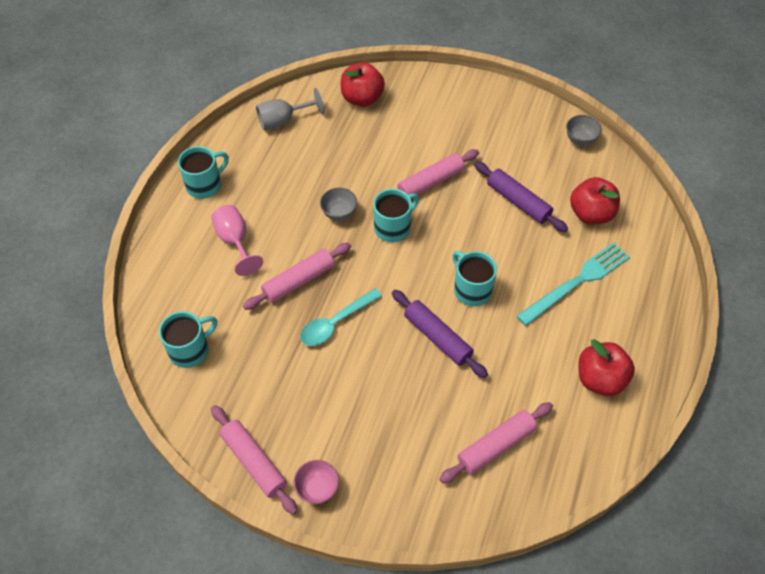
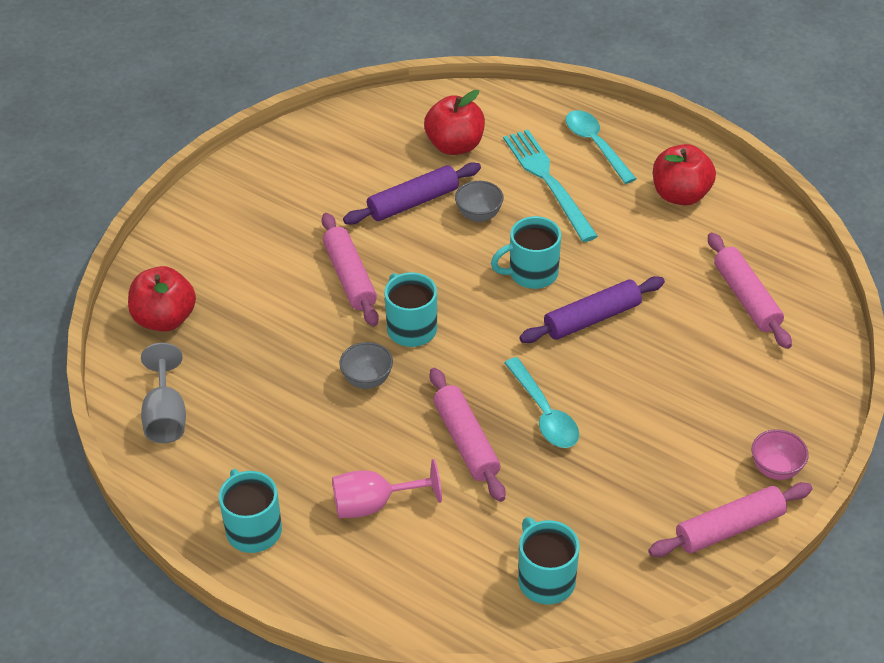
camera: 75 degrees left, 10 degrees down
grey bowl [566,115,602,146] -> grey bowl moved to [455,181,504,222]
none -> turquoise spoon [565,110,637,184]

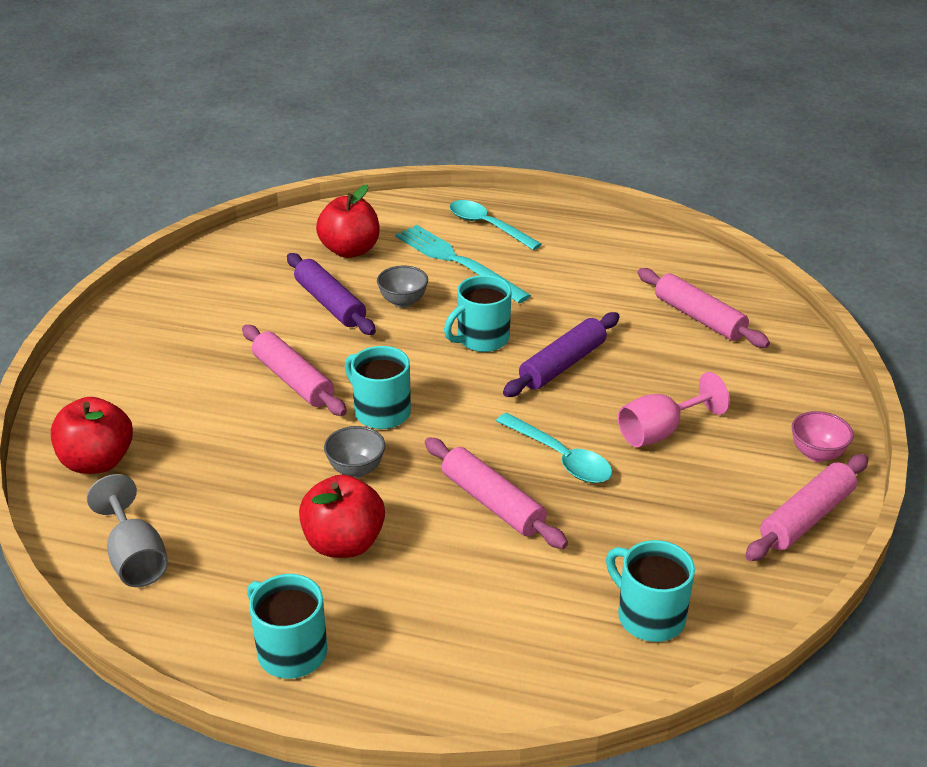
camera: 20 degrees left, 10 degrees down
pink goblet [332,459,442,518] -> pink goblet moved to [618,372,730,447]
purple rolling pin [343,162,481,225] -> purple rolling pin turned 75 degrees counterclockwise [287,253,376,335]
red apple [653,144,716,206] -> red apple moved to [299,474,385,558]

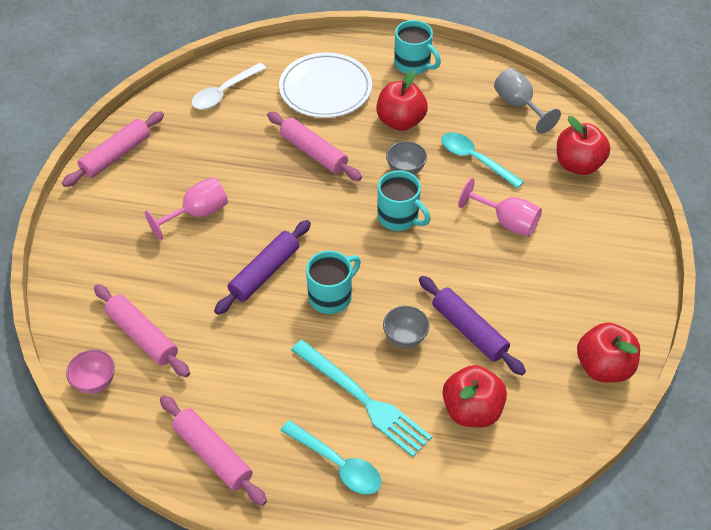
camera: 175 degrees right, 15 degrees up
pink rolling pin [242,325,347,416] -> pink rolling pin moved to [160,395,267,506]
turquoise spoon [496,413,612,483] -> turquoise spoon moved to [441,132,524,189]
turquoise mug [606,540,695,642] -> white spoon [191,63,266,110]
pink bowl [792,411,854,462] -> pink bowl moved to [66,349,115,394]
none -> white plate [279,52,372,118]
none -> pink goblet [458,178,542,237]
none -> red apple [577,322,640,382]

